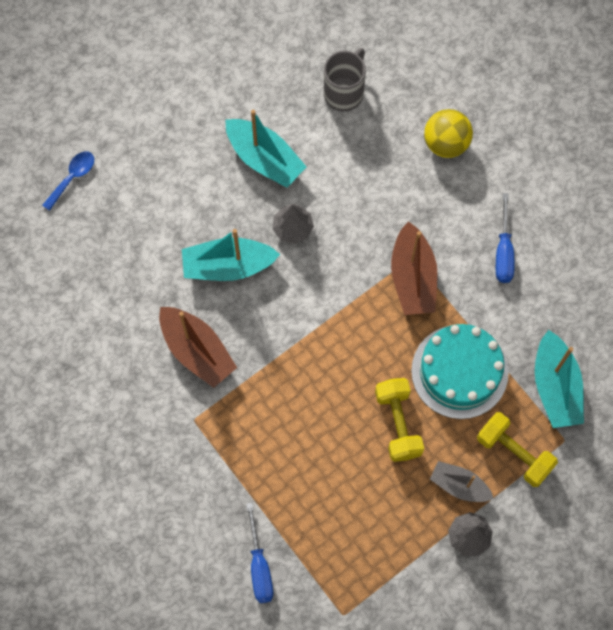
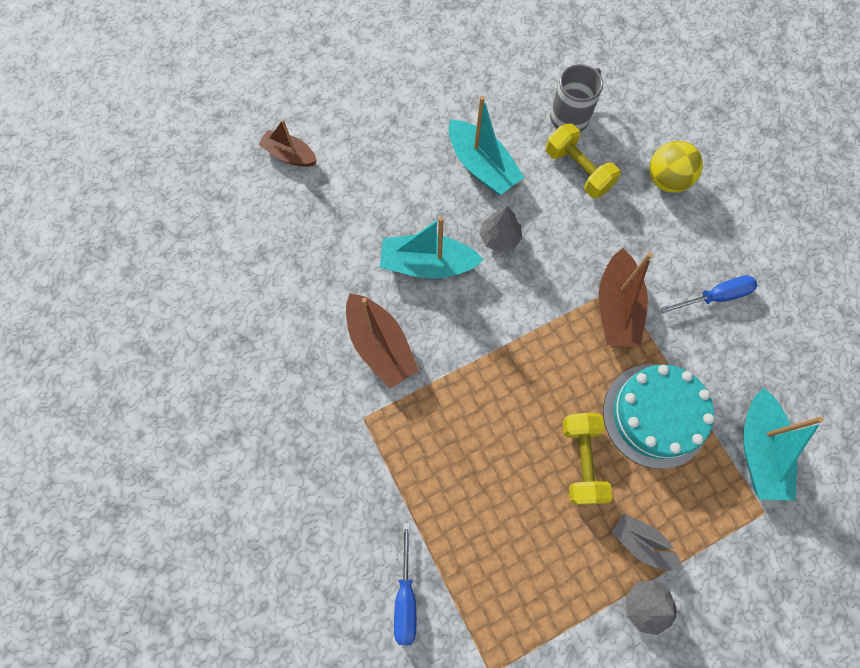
camera: 10 degrees right, 0 degrees up
blue spoon [42,152,94,211] -> brown boat [258,119,317,167]
yellow dumbbell [477,412,558,487] -> yellow dumbbell moved to [546,123,621,198]
blue screwdriver [496,193,514,283] -> blue screwdriver turned 120 degrees counterclockwise [661,275,757,314]

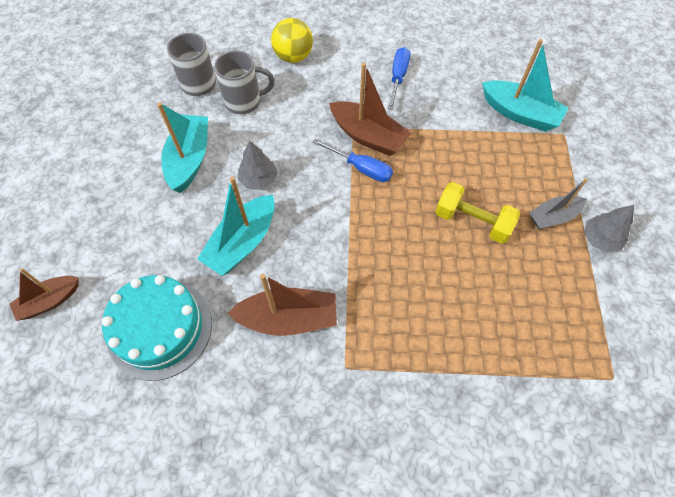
camera: 60 degrees left, 10 degrees down
blue screwdriver [394,523,416,645] -> blue screwdriver moved to [313,138,393,182]
turquoise boat [449,96,525,195] -> turquoise boat turned 75 degrees counterclockwise [157,102,208,193]
yellow dumbbell [546,123,621,198] -> grey mug [214,50,275,114]
turquoise cake [603,364,714,469] -> turquoise cake moved to [102,275,212,381]

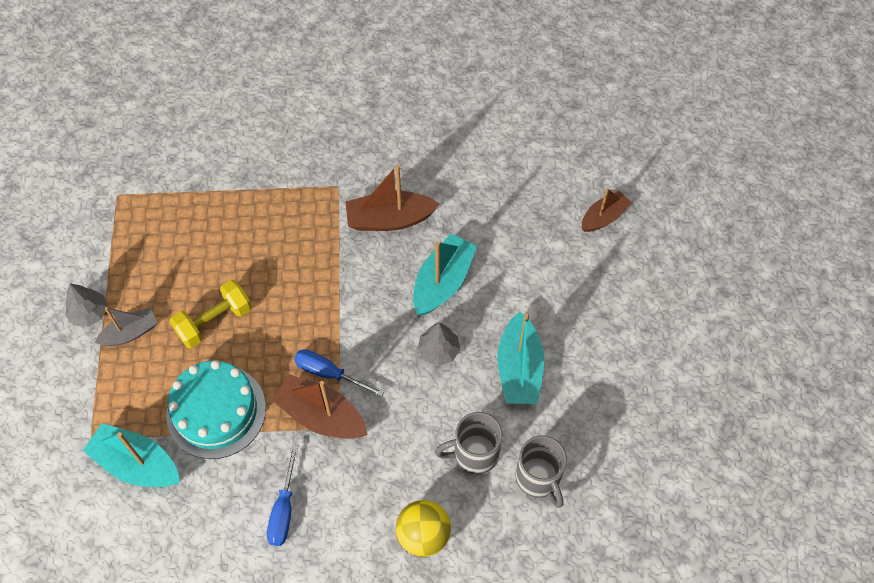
camera: 175 degrees right, 0 degrees up
turquoise cake [102,275,212,381] -> turquoise cake moved to [166,360,266,459]
yellow dumbbell [435,182,520,244] -> yellow dumbbell turned 60 degrees counterclockwise [170,280,252,348]

